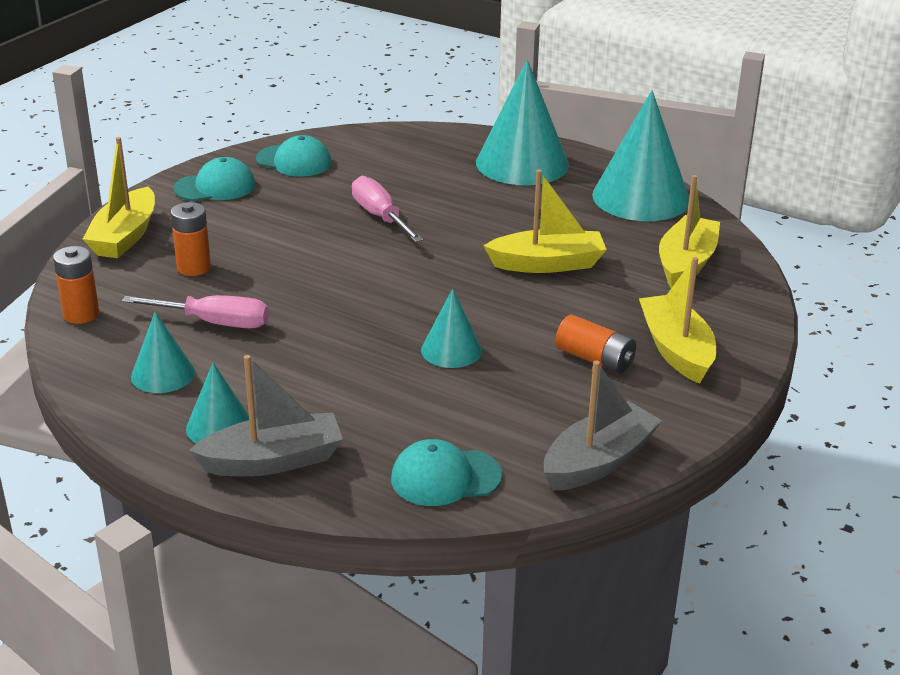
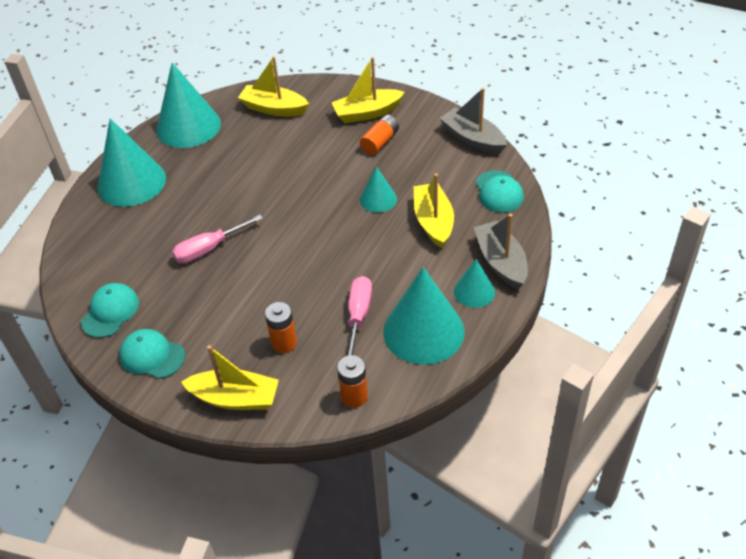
camera: 90 degrees left, 15 degrees up
turquoise cone [131,312,195,393] -> turquoise cone [383,267,465,365], size x1.91
turquoise cap [174,157,256,201] -> turquoise cap turned 45 degrees counterclockwise [119,329,185,379]
yellow boat [484,170,607,273] -> yellow boat moved to [414,173,454,248]

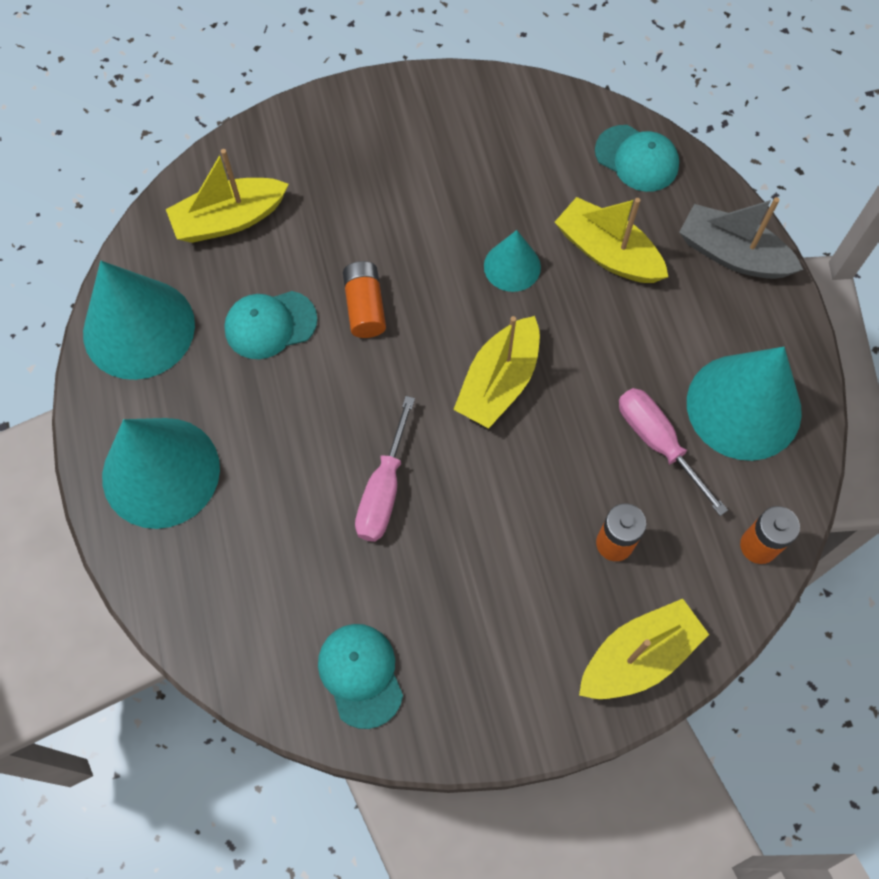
camera: 45 degrees left, 20 degrees up
turquoise cap [119,329,185,379] -> turquoise cap moved to [224,291,318,359]
yellow boat [331,57,405,123] -> yellow boat moved to [453,316,540,428]
orange battery [360,115,399,155] -> orange battery moved to [343,261,386,338]
grey boat [440,88,507,154] -> none
turquoise cone [454,259,495,308] -> none

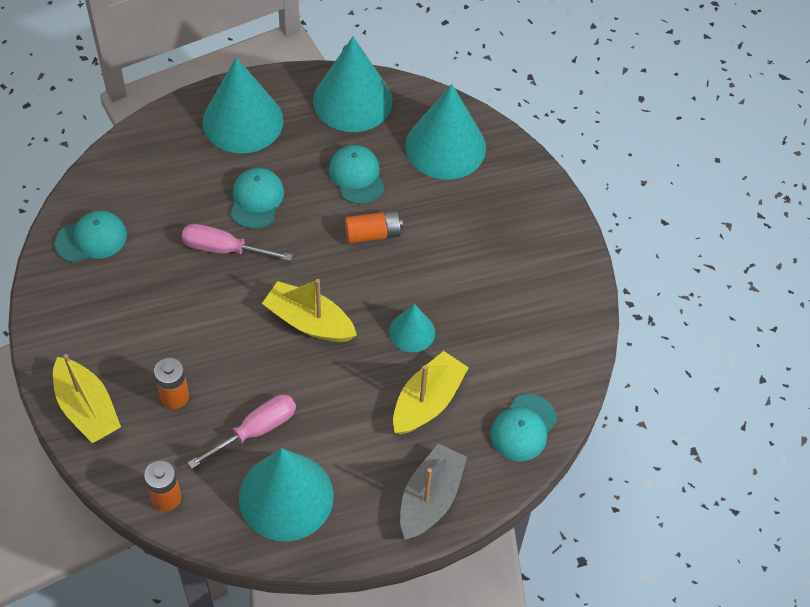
camera: 85 degrees right, 10 degrees down
yellow boat [166,149,289,243] -> turquoise cone [405,84,486,180]
none -> turquoise cap [231,168,284,229]

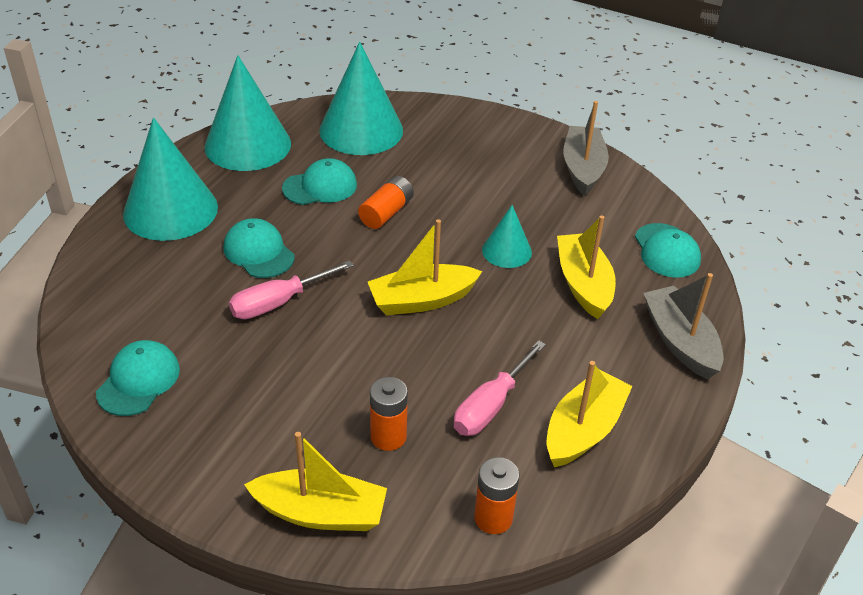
camera: 45 degrees left, 15 degrees down
pink screwdriver [188,394,296,469] -> pink screwdriver turned 150 degrees counterclockwise [454,340,546,436]
turquoise cone [239,448,334,541] -> yellow boat [547,361,632,467]
turquoise cap [329,145,385,204] -> turquoise cap turned 135 degrees clockwise [282,158,357,205]
none -> grey boat [563,101,609,196]

